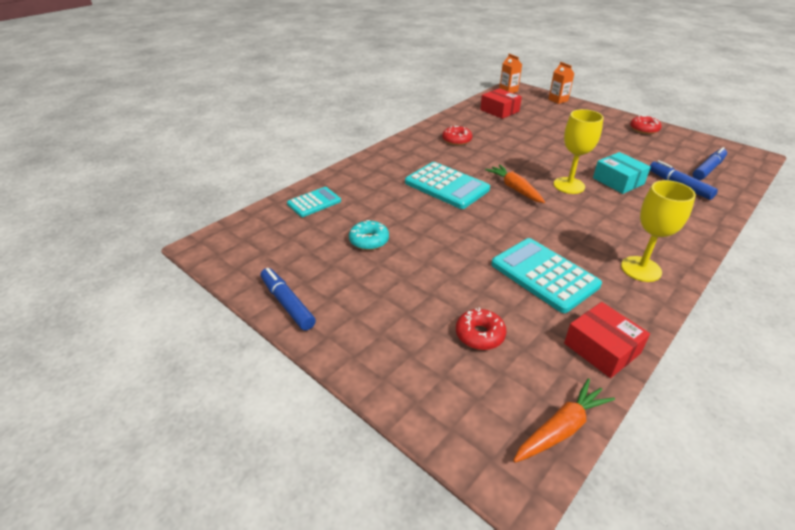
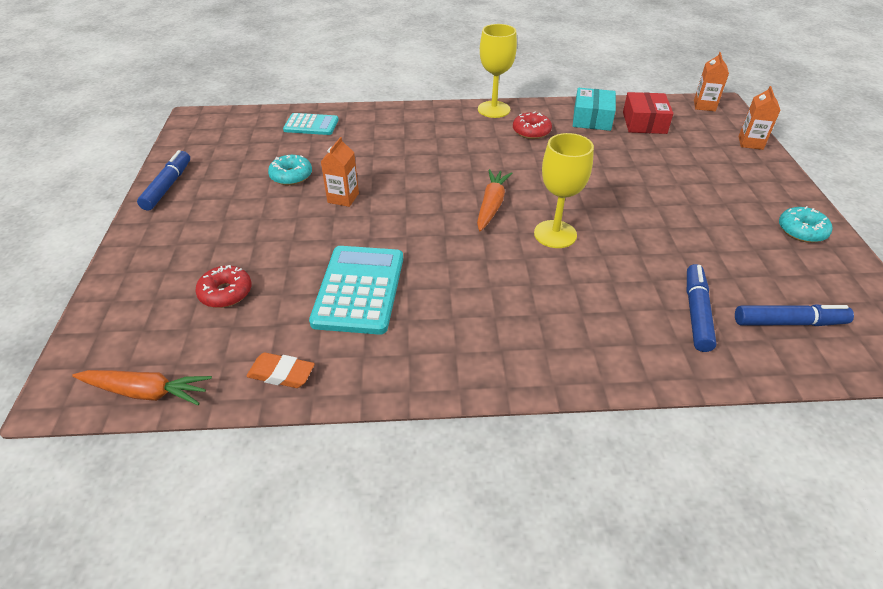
camera: 45 degrees right, 5 degrees up
turquoise calculator [405,162,490,209] -> none
red box [564,302,650,378] -> orange eraser [246,352,315,388]
turquoise box [593,152,651,194] -> turquoise box moved to [573,88,616,131]
yellow goblet [621,180,696,282] -> yellow goblet moved to [478,24,517,118]
red donut [630,115,662,134] -> turquoise donut [779,206,832,243]
none -> orange carton [321,137,359,207]

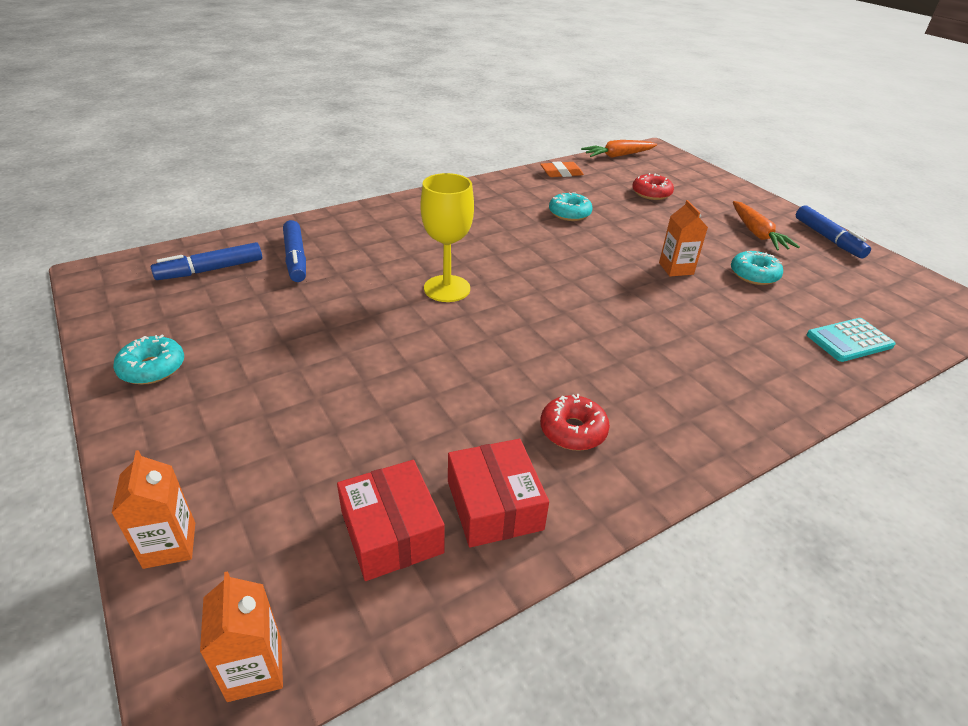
camera: 150 degrees right, 5 degrees down
turquoise calculator [309,246,403,335] -> turquoise donut [549,192,593,221]
orange carrot [477,169,513,231] -> orange carrot moved to [733,201,800,251]
yellow goblet [478,24,517,118] -> none
turquoise box [573,88,616,131] -> red box [448,439,549,548]

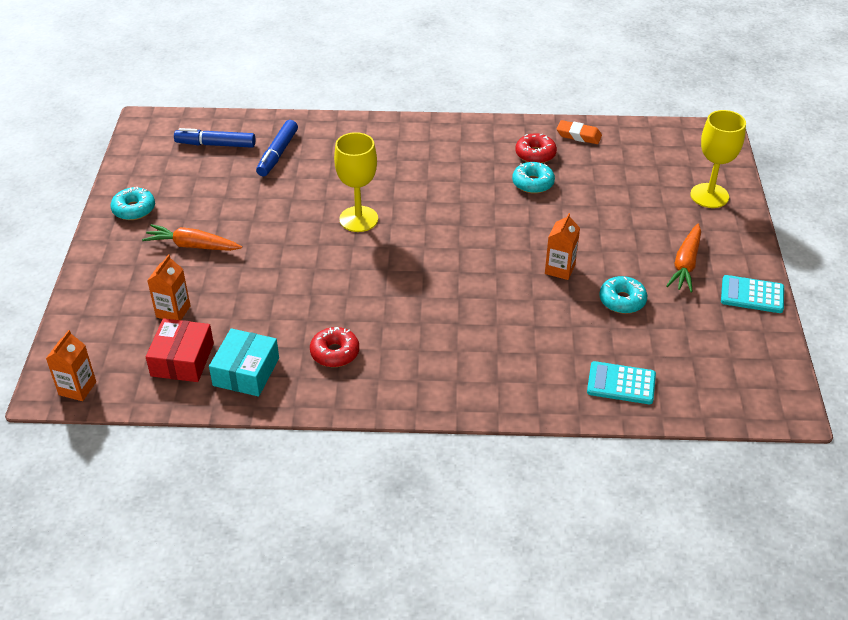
camera: 35 degrees right, 5 degrees up
orange carton [112,450,195,569] -> orange carton moved to [147,254,191,320]
red box [448,439,549,548] -> turquoise box [209,328,279,396]
orange carrot [581,140,657,158] -> orange carrot moved to [142,224,242,251]
red donut [632,173,674,200] -> red donut moved to [515,133,557,163]
blue marker [796,205,871,258] -> turquoise calculator [721,275,784,313]
none -> yellow goblet [690,110,746,208]

